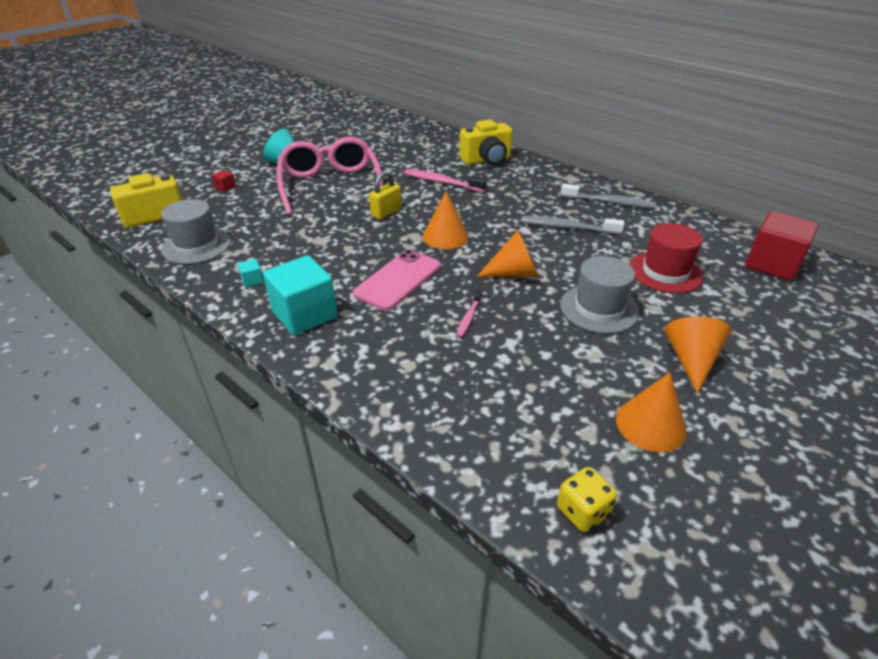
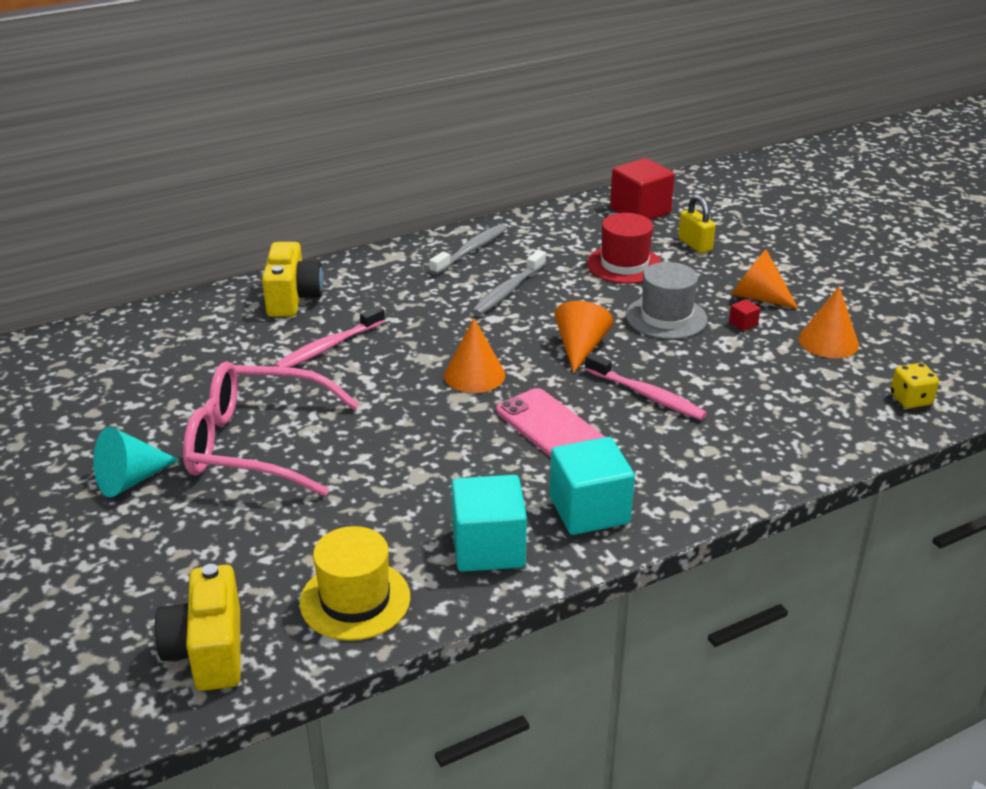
camera: 70 degrees left, 5 degrees down
grey hat [161,199,231,264] -> yellow hat [300,526,410,641]
red cube [212,170,236,192] -> red cube moved to [729,299,760,331]
turquoise cube [237,259,264,287] -> turquoise cube [451,475,527,572], size x2.48
yellow padlock [369,170,401,220] -> yellow padlock moved to [678,195,716,253]
pink toothbrush [457,290,482,337] -> pink toothbrush [585,353,707,420], size x1.77

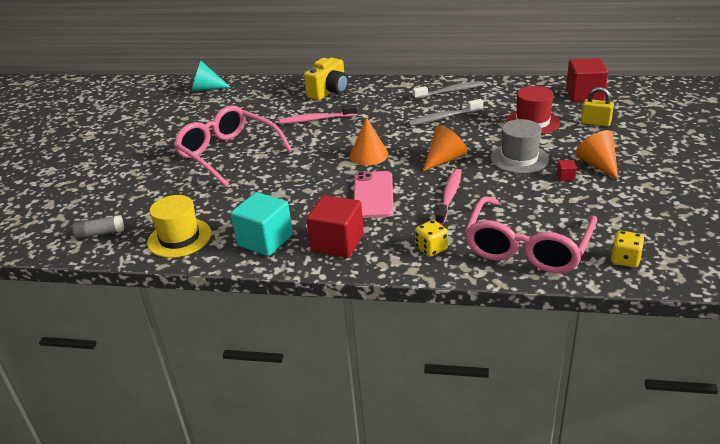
camera: 40 degrees right, 0 degrees up
turquoise cone [93,427,179,497] -> turquoise cone moved to [192,61,231,92]
yellow camera [155,564,241,691] -> grey glue stick [72,215,124,239]
turquoise cube [550,437,635,535] -> red cube [306,195,364,258]
pink toothbrush [585,353,707,420] -> pink toothbrush turned 150 degrees counterclockwise [435,169,461,225]
yellow padlock [678,195,716,253] -> yellow padlock turned 75 degrees counterclockwise [581,87,614,127]
orange cone [798,286,859,358] -> none
none -> yellow dice [415,220,448,257]
none -> pink glasses [465,196,597,273]

